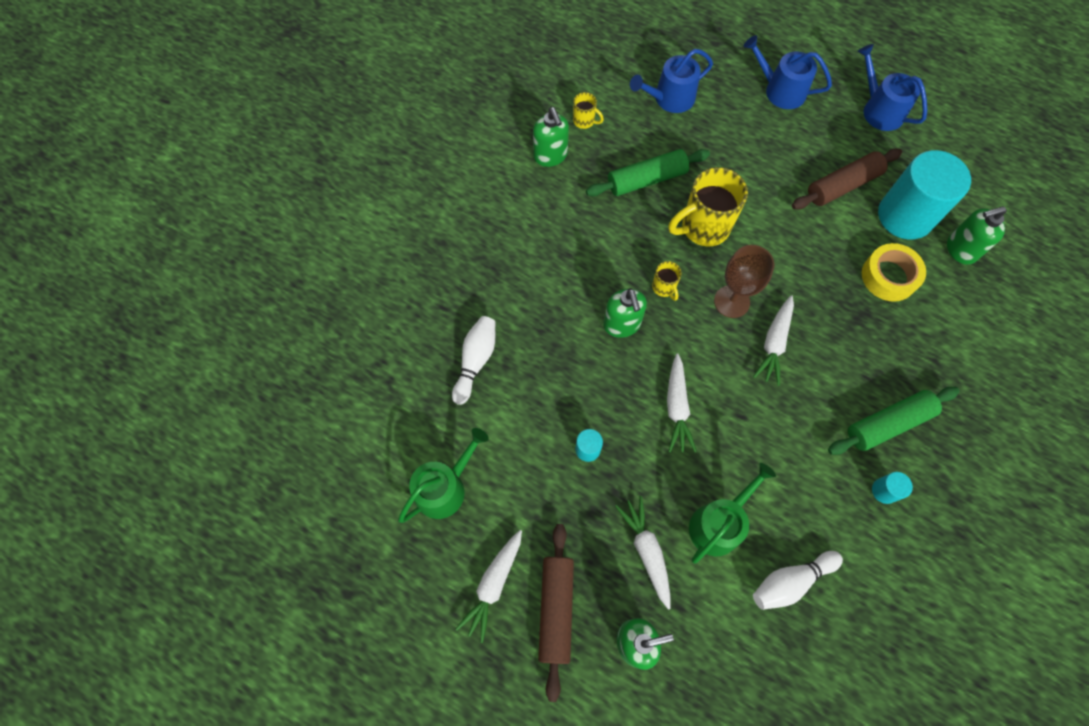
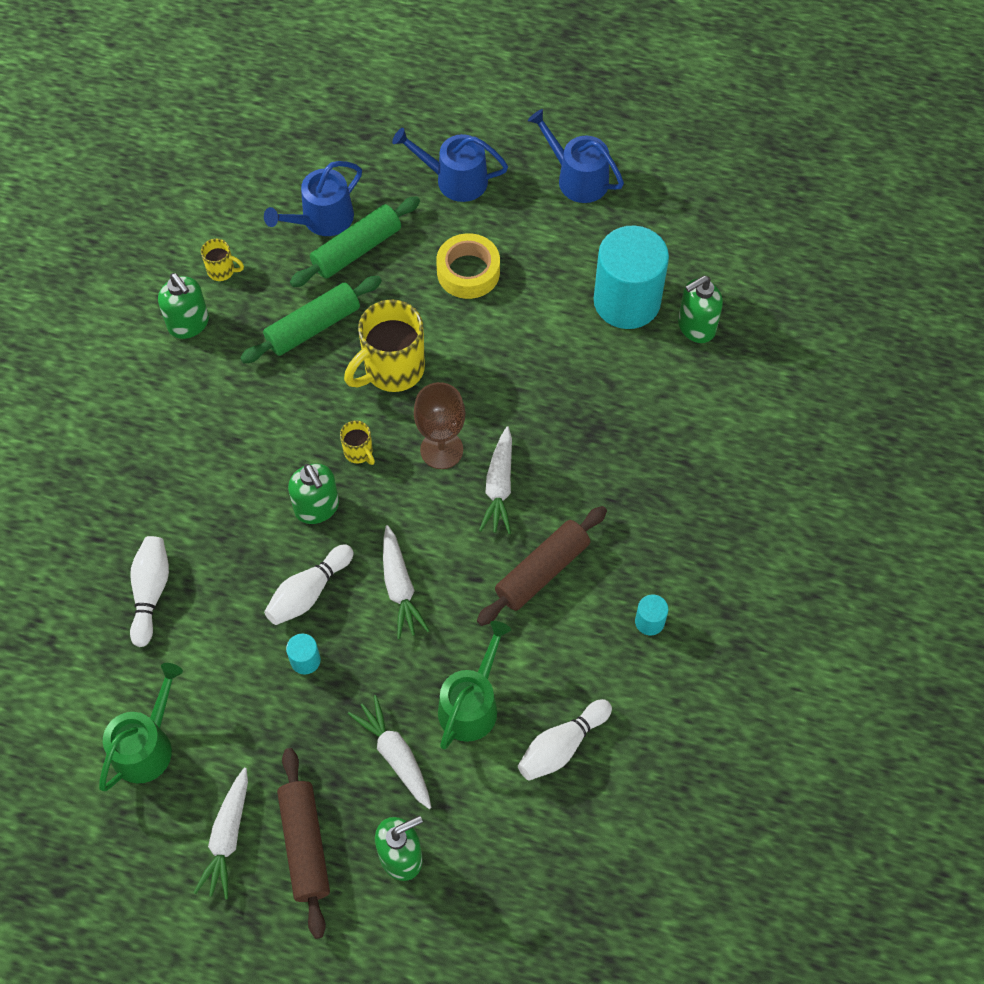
camera: 15 degrees left, 5 degrees down
brown rolling pin [792,149,902,210] -> brown rolling pin moved to [477,506,607,626]
green rolling pin [828,387,960,455] -> green rolling pin moved to [290,196,420,287]
yellow tape [862,243,926,302] -> yellow tape moved to [436,233,500,299]
none -> white bowling pin [264,544,354,625]

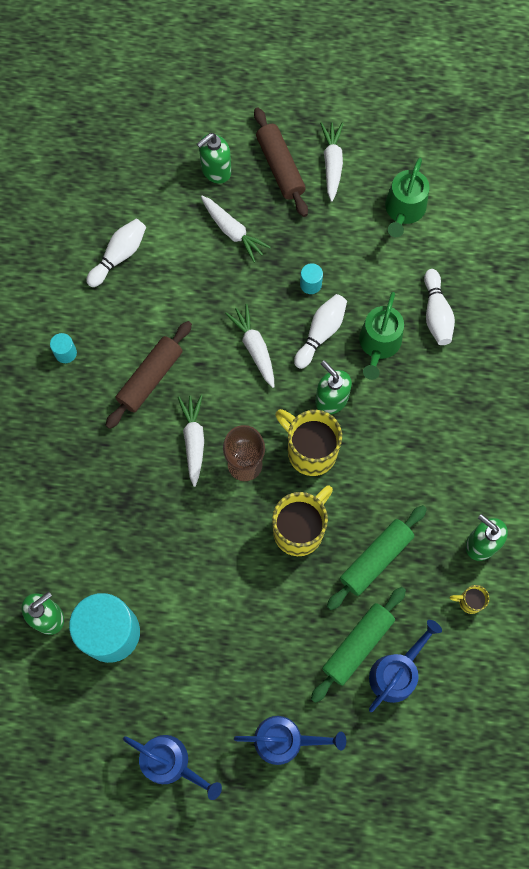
camera: 170 degrees right, 10 degrees up
yellow mug [340,420,375,465] -> yellow mug [275,409,342,476], size x2.12
yellow tape [436,233,500,299] -> none
green watering can [438,621,511,749] -> green watering can moved to [359,292,404,380]

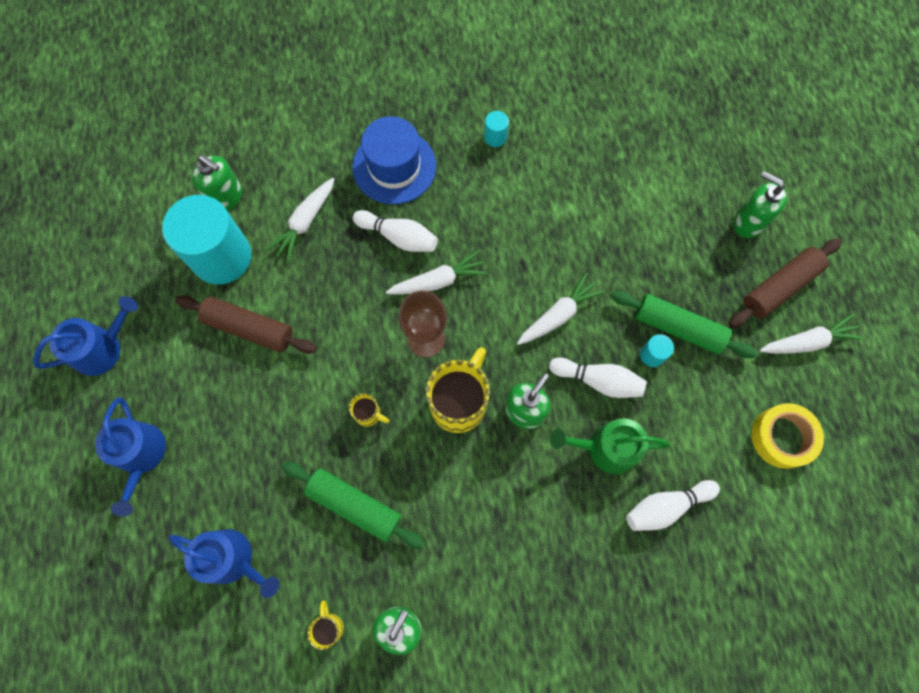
camera: 75 degrees right, 0 degrees up
white bowling pin [86,219,146,287] -> white bowling pin moved to [353,210,438,252]
brown rolling pin [105,321,192,429] -> brown rolling pin moved to [175,295,317,354]
blue watering can [123,735,222,800] -> blue watering can turned 135 degrees counterclockwise [33,296,138,376]
white carrot [201,196,271,263] -> white carrot moved to [266,178,335,262]
yellow mug [272,485,333,556] -> yellow mug [349,393,389,427], size x0.47
green rolling pin [311,587,406,703] -> green rolling pin moved to [611,291,757,358]
green watering can [385,158,430,237] -> yellow tape [752,403,824,469]
none -> blue hat [352,116,436,204]

